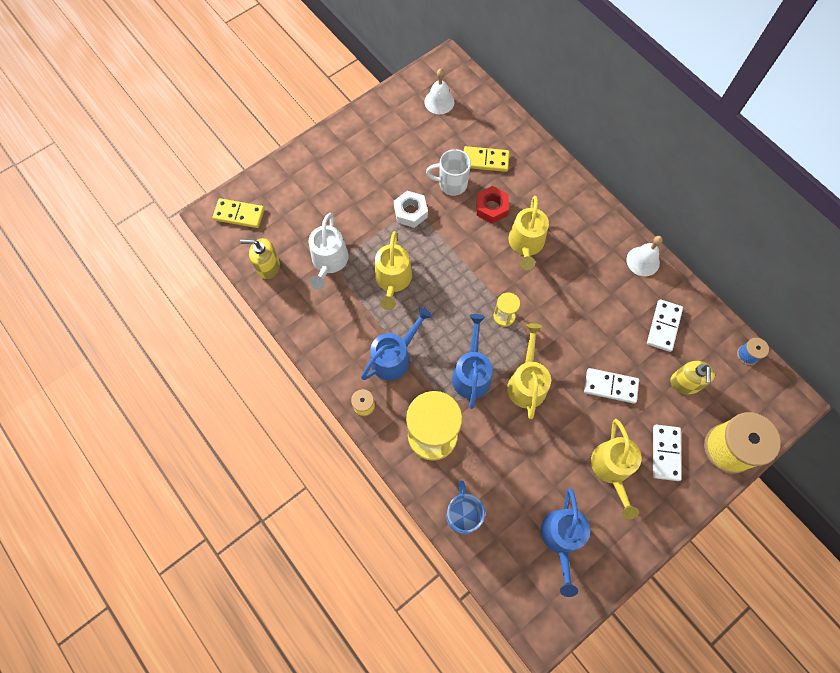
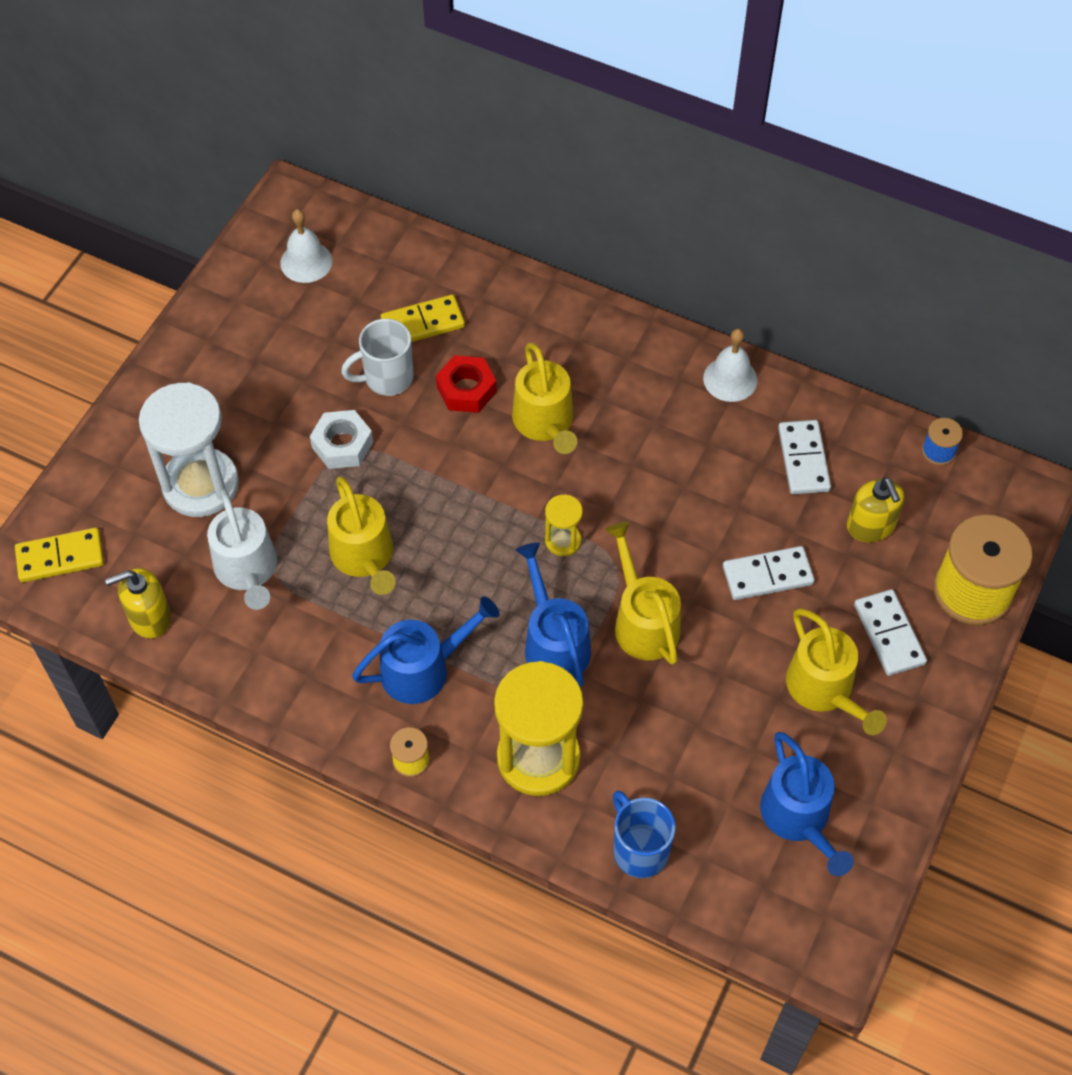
camera: 25 degrees left, 10 degrees down
blue watering can [361,307,432,380] -> blue watering can turned 45 degrees clockwise [352,596,500,704]
none -> white hourglass [139,382,239,517]

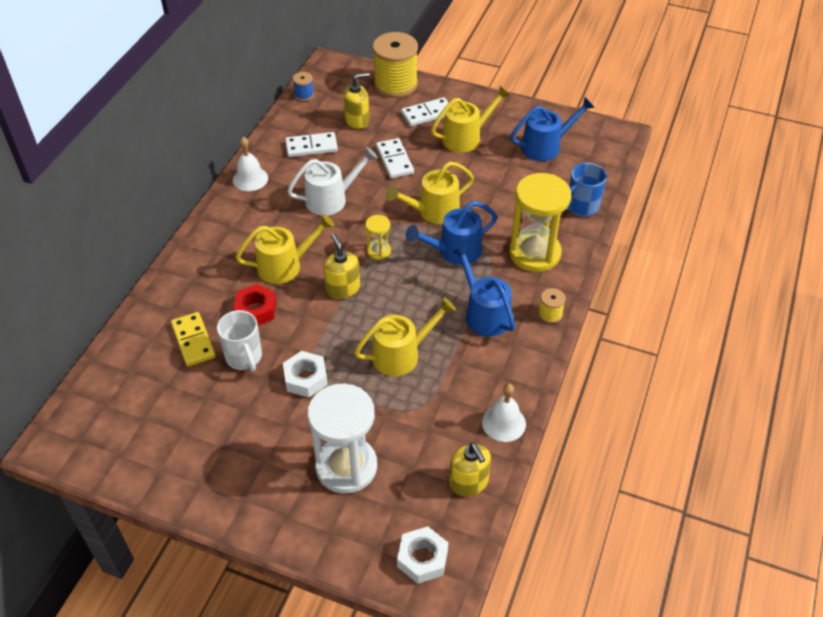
camera: 95 degrees left, 10 degrees down
yellow domino [15,528,104,582] -> white nut [397,526,448,584]
white watering can [207,489,277,610] -> white watering can moved to [288,147,378,215]
white bell [280,209,332,283] -> white bell moved to [482,383,526,442]
none -> yellow soap dispenser [324,233,360,299]

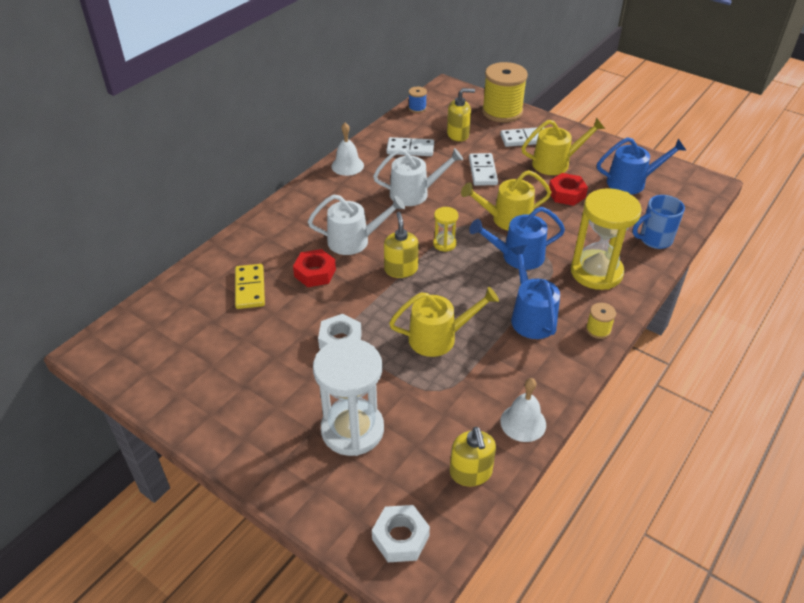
camera: 15 degrees right, 5 degrees down
white mug [217,310,262,372] -> none
yellow watering can [236,214,334,284] -> white watering can [308,194,405,255]
none -> red nut [549,173,588,206]

